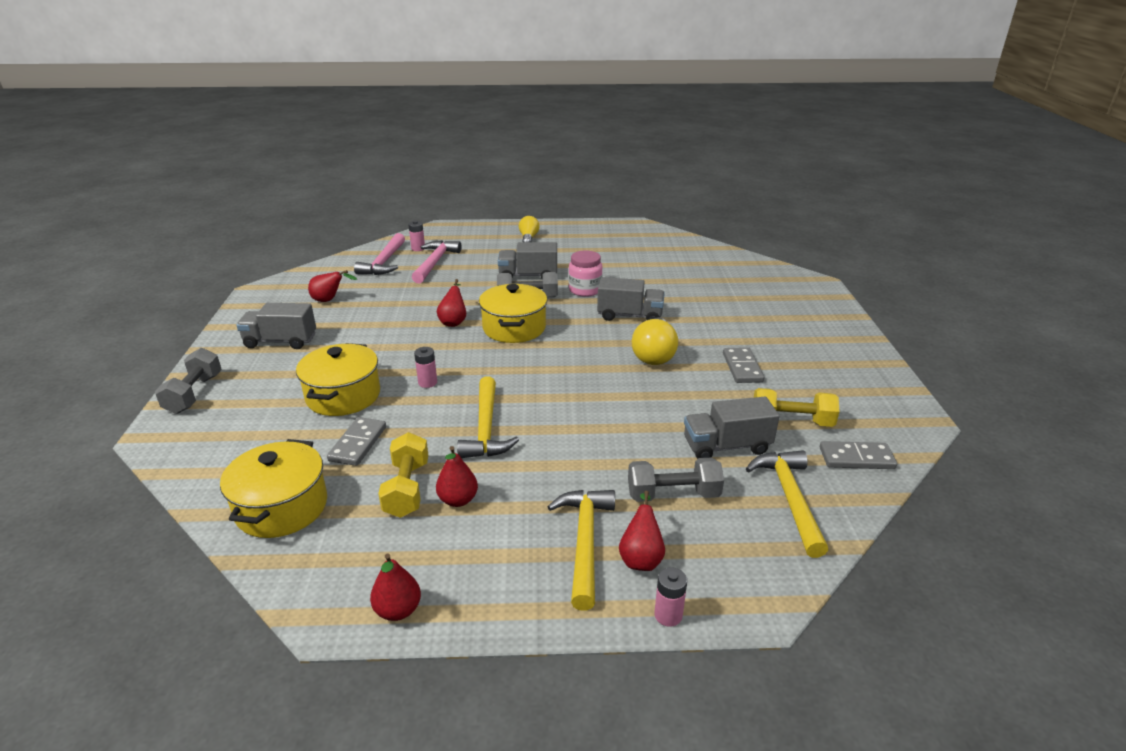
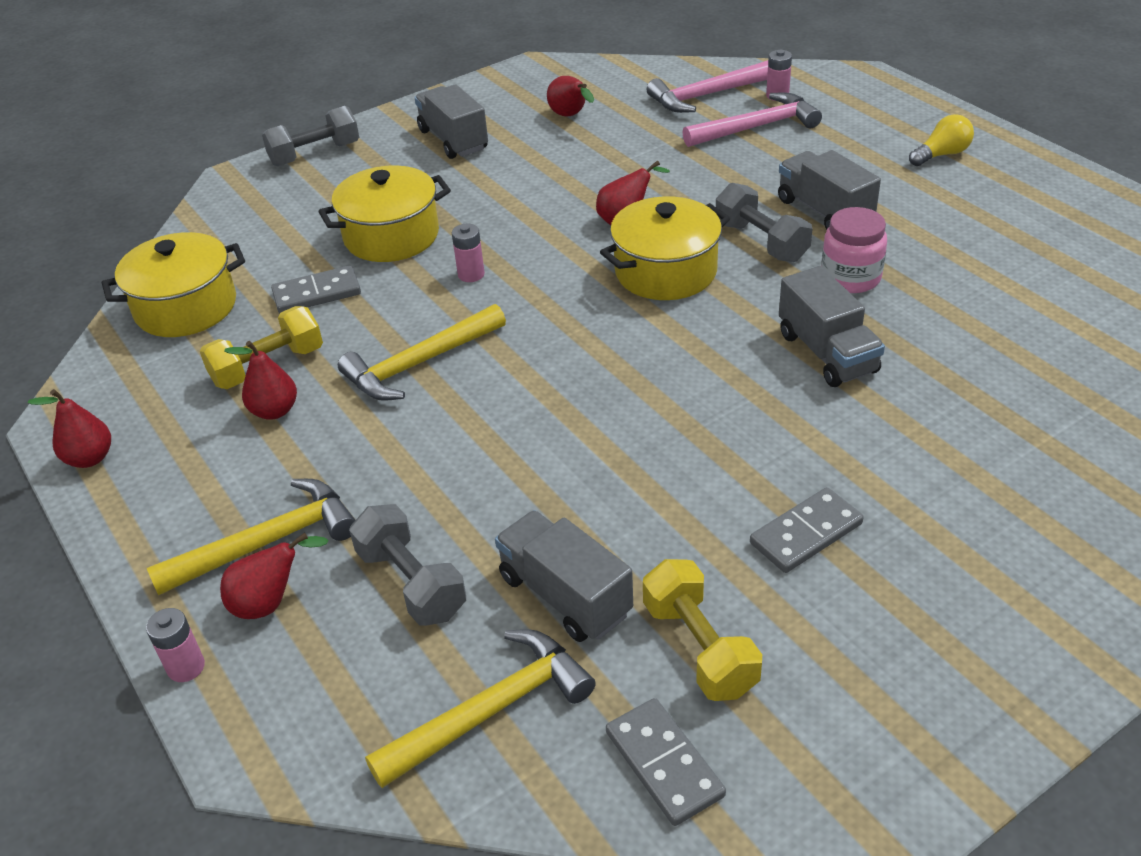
camera: 60 degrees right, 10 degrees up
yellow light bulb [632,317,678,365] -> none

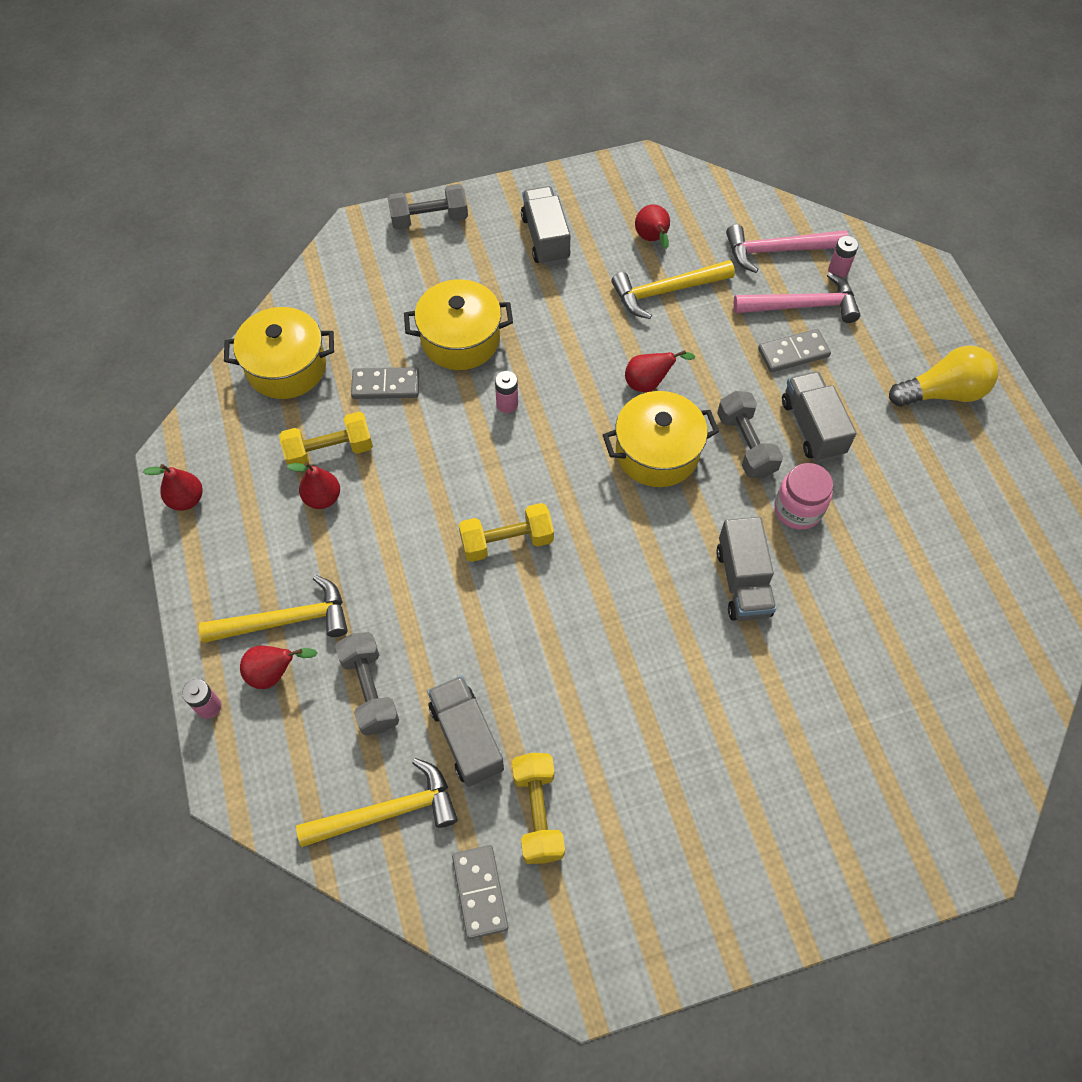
camera: 15 degrees right, 20 degrees up
yellow hammer [338,304,506,401] -> yellow hammer moved to [611,260,735,319]
grey domino [750,487,864,573] -> grey domino moved to [758,329,831,373]
yellow light bulb [909,114,974,166] -> yellow light bulb [889,346,998,406], size x1.61
none -> yellow dumbbell [459,503,554,562]

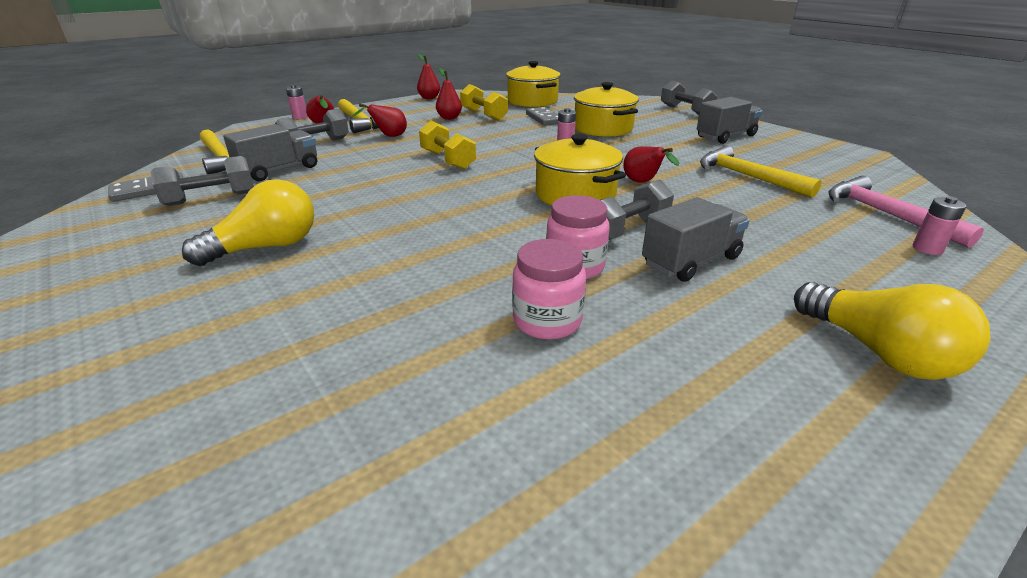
camera: 70 degrees right, 30 degrees down
yellow dumbbell [512,753,565,864] -> grey dumbbell [151,156,254,206]
red pear [635,204,670,249] -> red pear moved to [353,103,407,137]
grey truck [716,517,776,621] -> none
pink hammer [734,272,860,323] -> none
grey domino [758,329,831,373] -> none
none -> yellow light bulb [182,179,314,266]
none -> pink jar [512,239,586,340]

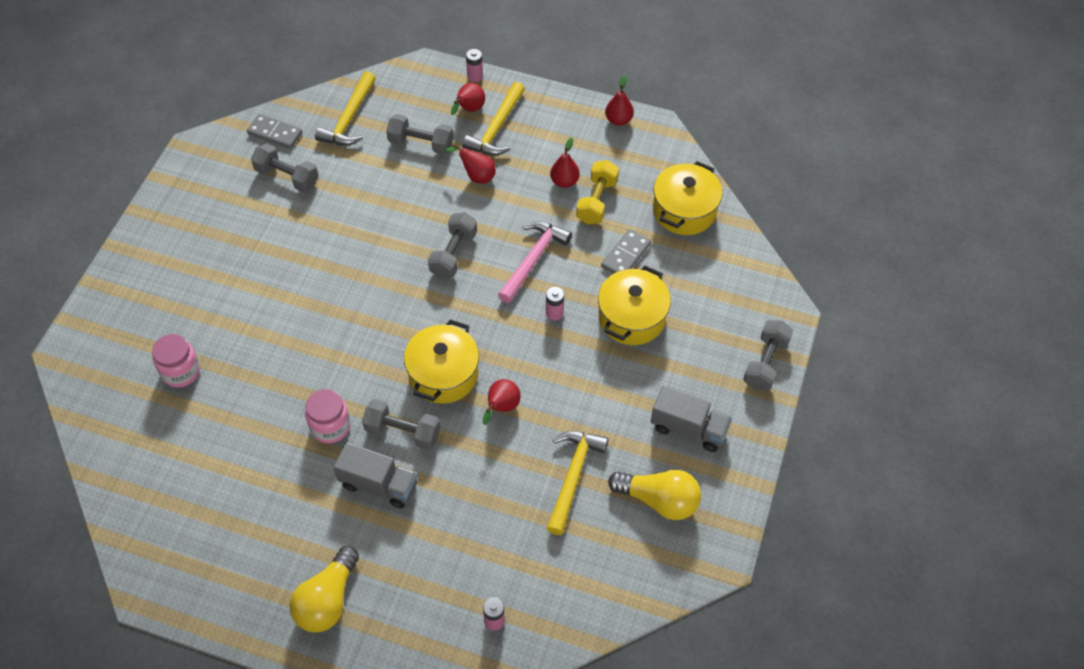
camera: 55 degrees right, 25 degrees up
yellow light bulb [182,179,314,266] -> yellow light bulb moved to [608,470,701,520]
grey truck [223,124,317,181] -> none
yellow dumbbell [419,120,476,170] -> grey dumbbell [428,212,477,278]
pink jar [512,239,586,340] -> pink jar moved to [152,334,200,387]
pink hammer [828,176,984,248] -> pink hammer moved to [498,221,572,303]

